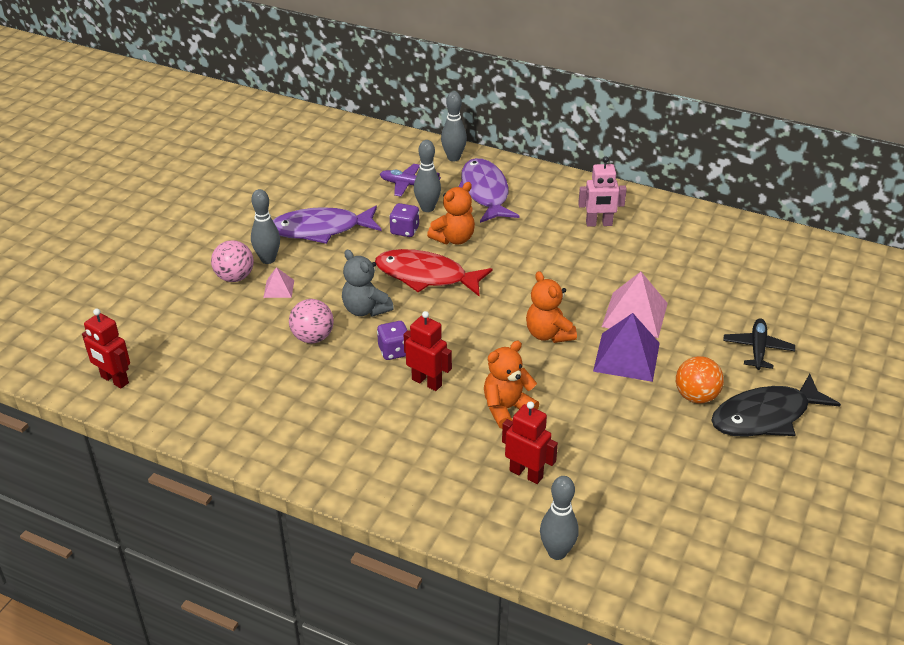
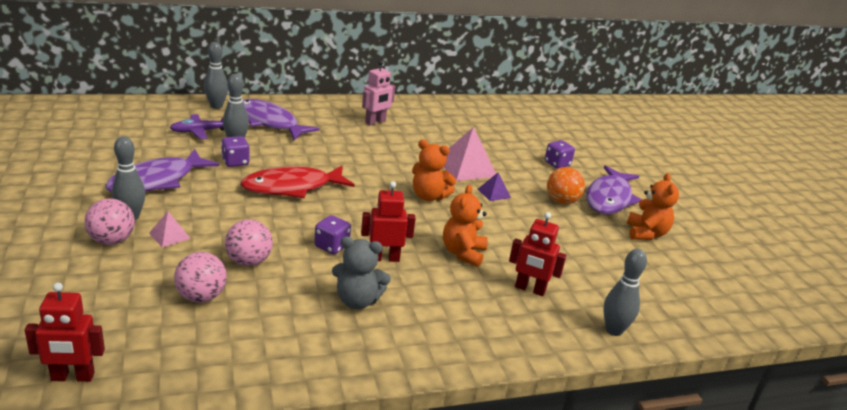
camera: 45 degrees left, 10 degrees down
grey teddy bear [342,250,394,317] -> grey teddy bear moved to [332,236,391,309]
orange teddy bear [427,182,475,244] -> orange teddy bear moved to [627,173,679,240]
red robot [502,401,558,484] -> red robot turned 150 degrees counterclockwise [509,212,567,296]
purple pyramid [593,313,660,382] -> purple pyramid [478,173,511,201], size x0.51
black fish [711,374,841,437] -> purple fish [586,165,642,214]
black plane [723,318,795,370] -> purple dice [545,140,575,169]
none -> pink ball [174,252,227,303]

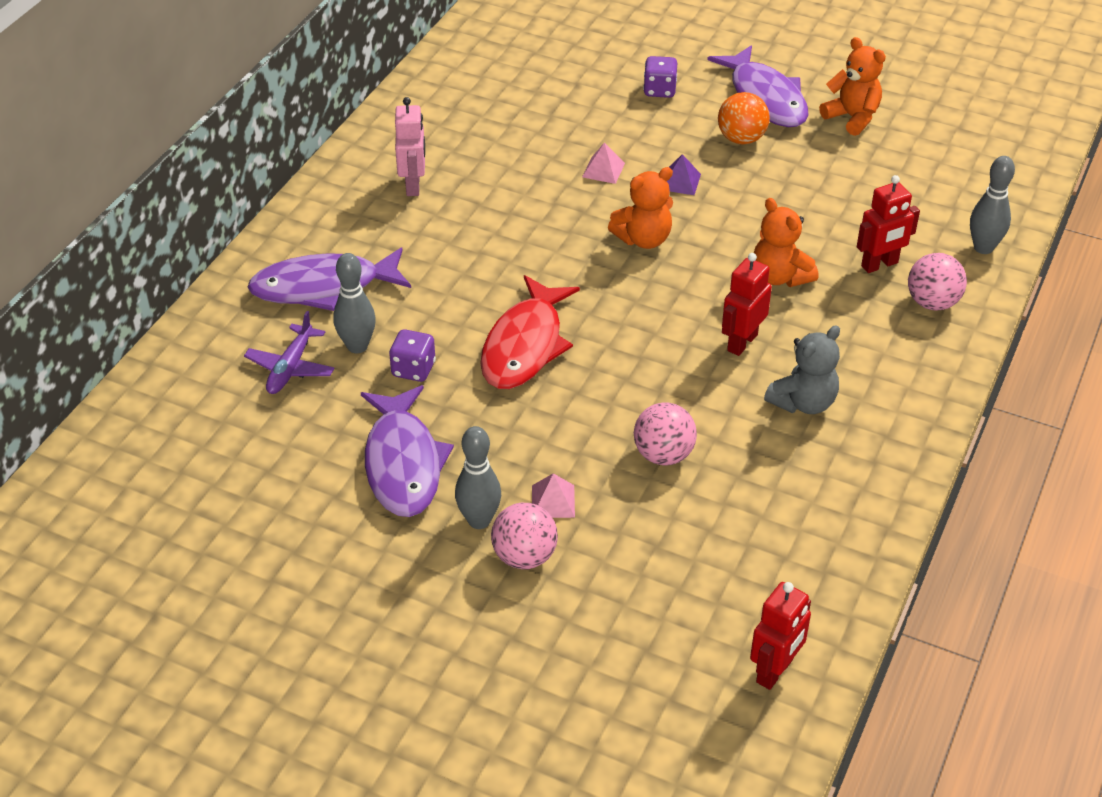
camera: 45 degrees left, 15 degrees up
pink ball [174,252,227,303] -> pink ball moved to [908,253,967,310]
grey bowling pin [204,42,228,109] -> none
purple dice [314,215,351,254] -> none
pink pyramid [444,127,496,181] -> pink pyramid [582,143,625,184], size x0.51

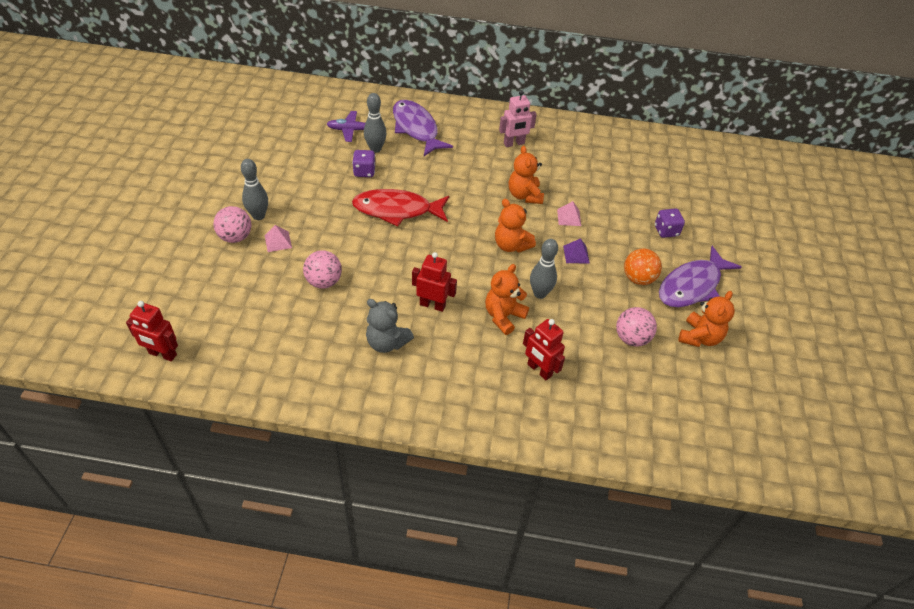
camera: 70 degrees right, 5 degrees up
purple fish [361,385,454,517] -> none
pink ball [908,253,967,310] -> pink ball moved to [616,307,657,347]
grey bowling pin [970,156,1015,254] -> grey bowling pin moved to [530,239,558,299]
none -> orange teddy bear [509,146,544,204]

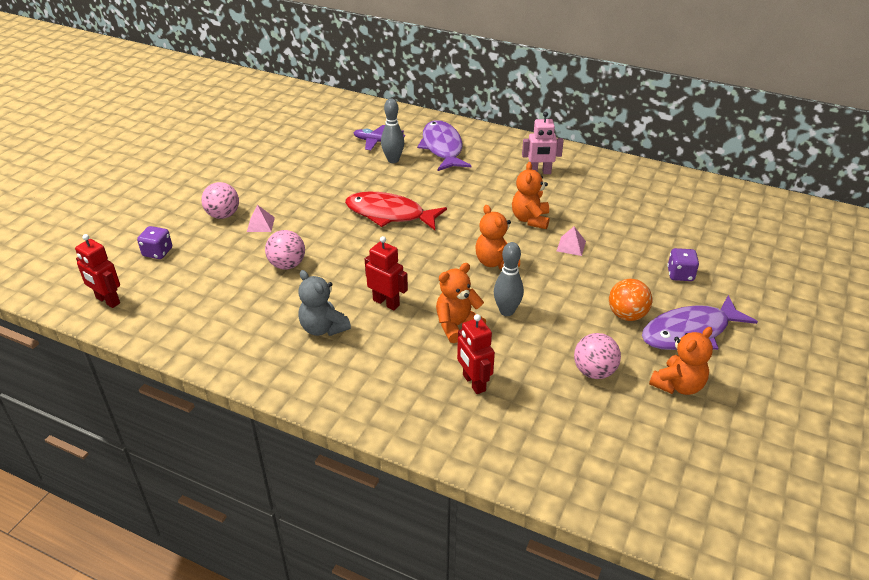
camera: 20 degrees right, 10 degrees down
grey bowling pin [241,159,268,220] -> none
purple dice [352,150,375,177] -> purple dice moved to [137,226,172,259]
purple pyramid [563,238,590,264] -> none

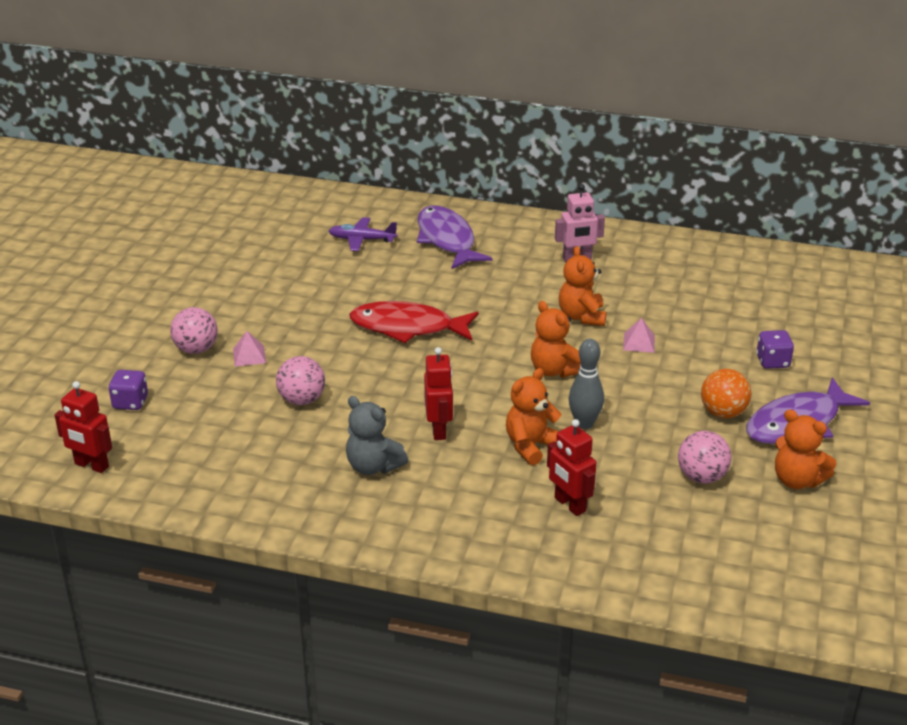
camera: 10 degrees left, 5 degrees down
red robot [365,236,408,310] -> red robot turned 60 degrees clockwise [424,347,453,440]
grey bowling pin [381,99,404,163] -> none
orange teddy bear [649,327,713,395] -> orange teddy bear turned 90 degrees clockwise [775,409,836,489]

